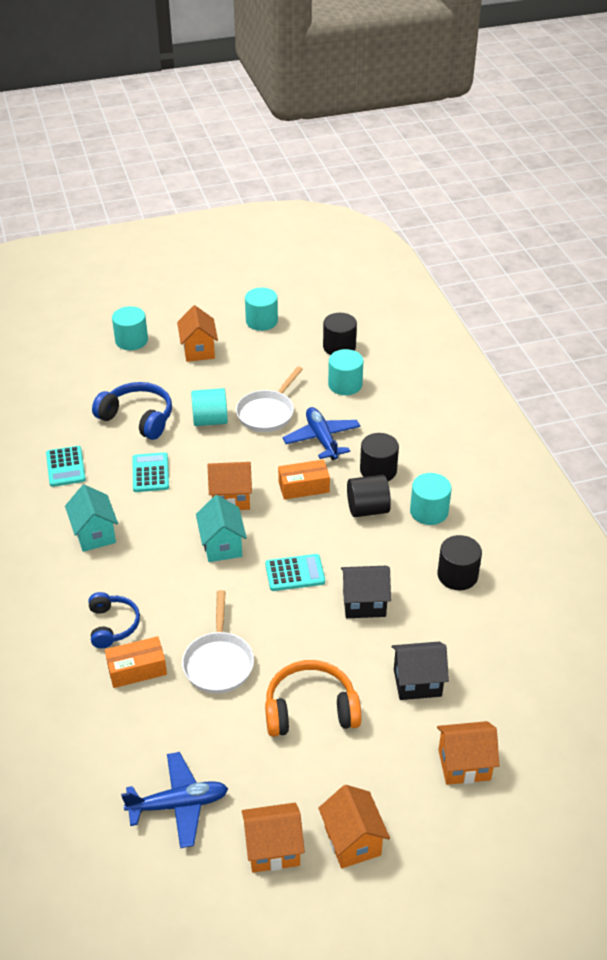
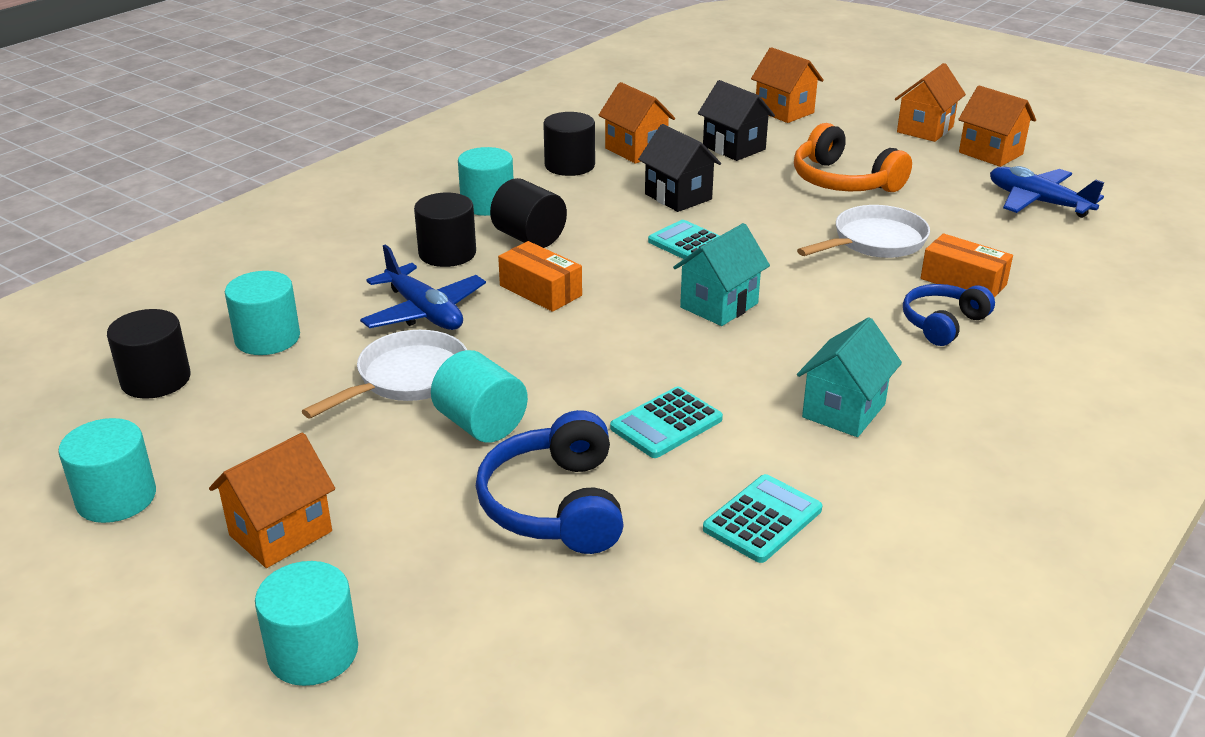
camera: 125 degrees left, 10 degrees down
orange house [207,462,252,510] -> orange house moved to [598,82,675,164]
white pan [236,366,303,432] -> white pan turned 45 degrees counterclockwise [302,330,467,418]
blue plane [283,407,360,460] -> blue plane turned 75 degrees counterclockwise [360,244,486,330]

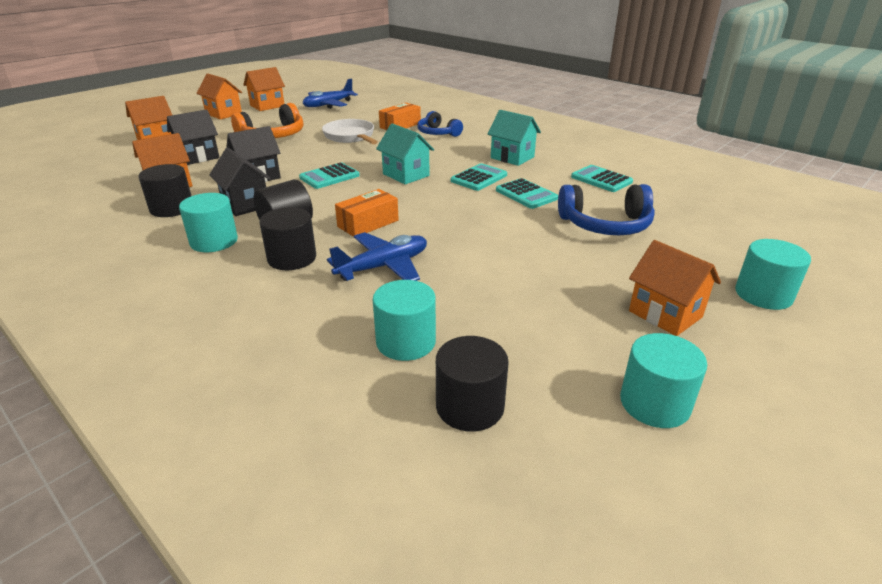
camera: 85 degrees left, 0 degrees up
white pan [302,330,467,418] -> none
turquoise cylinder [431,350,528,443] -> none
none -> black house [209,148,271,216]
none -> turquoise calculator [451,163,507,191]

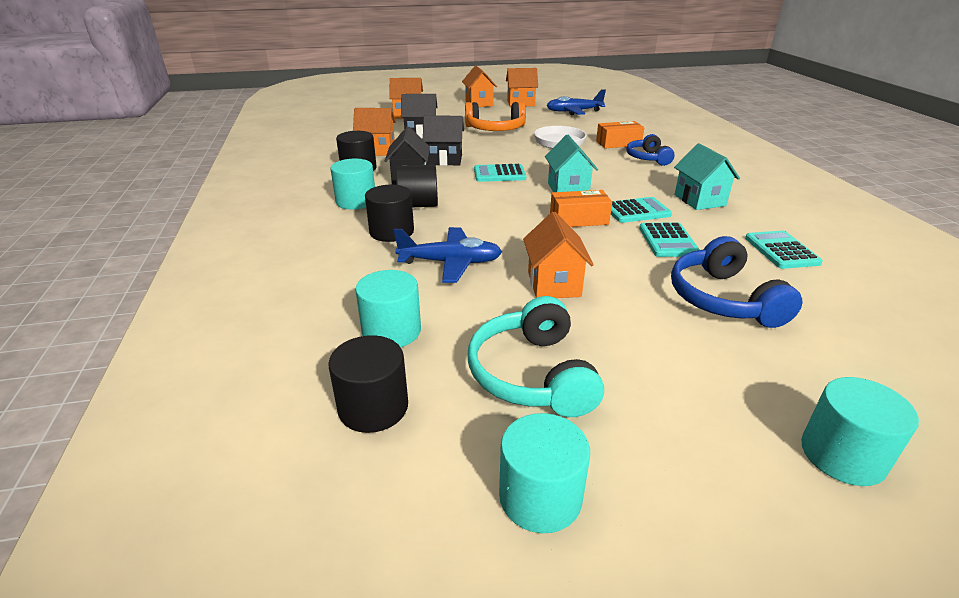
camera: 35 degrees right, 0 degrees up
orange box [335,189,399,237] -> orange box moved to [550,190,612,227]
blue headphones [558,184,655,235] -> blue headphones turned 45 degrees clockwise [671,236,802,328]
orange house [629,240,721,336] -> orange house moved to [523,211,594,298]
none -> turquoise headphones [468,296,604,417]

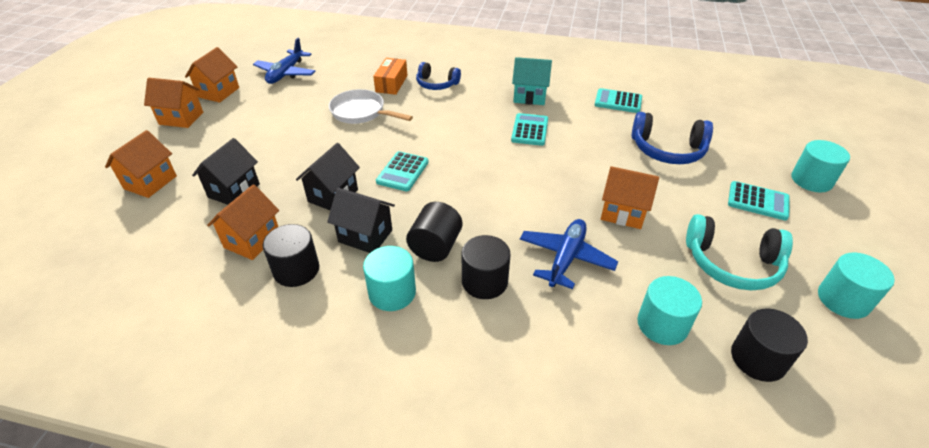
camera: 65 degrees left, 10 degrees up
orange headphones [465,102,526,131] -> none
turquoise house [545,135,598,192] -> none
orange box [550,190,612,227] -> none
turquoise calculator [639,222,700,257] -> turquoise calculator moved to [728,181,790,220]

